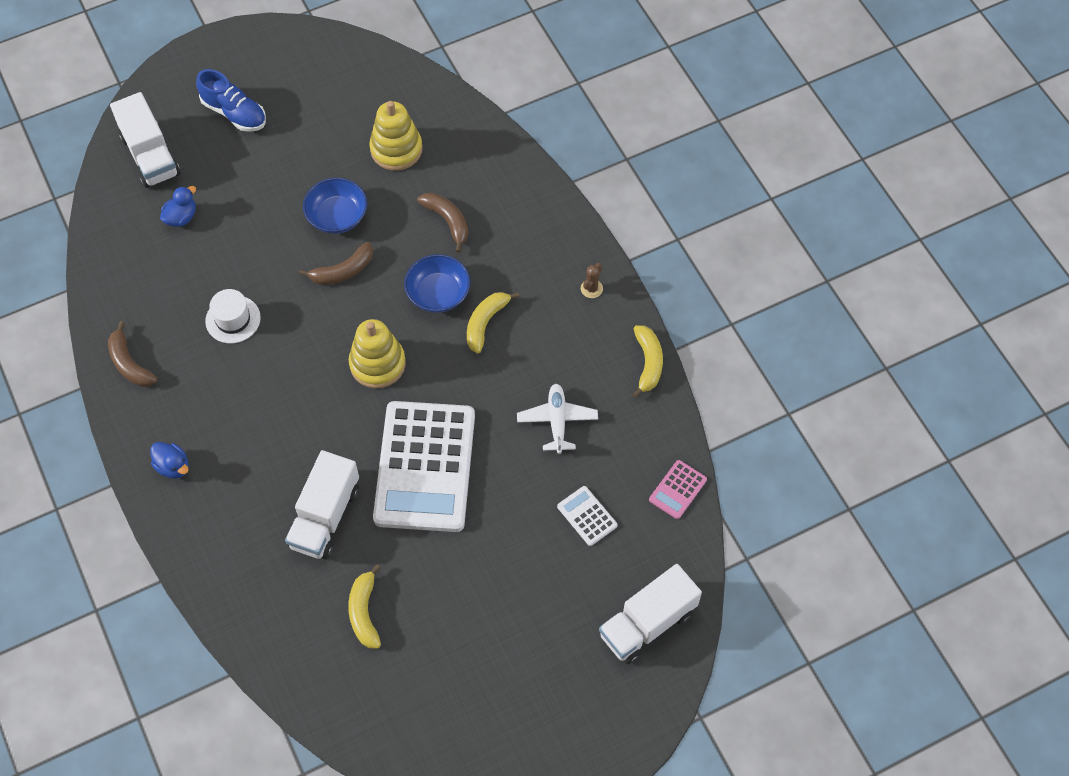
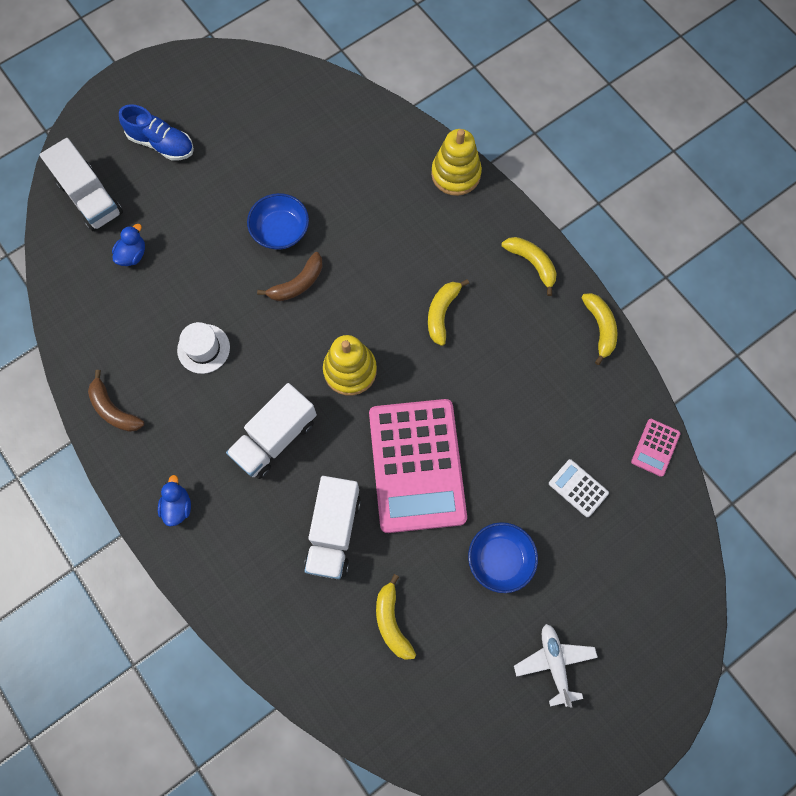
camera: 10 degrees left, 10 degrees up
blue duck [151,442,189,479] -> blue duck turned 120 degrees counterclockwise [158,475,191,527]
yellow stacking toy [369,101,422,170] -> yellow stacking toy moved to [431,129,482,196]
white calculator [373,401,475,532] -> pink calculator [369,399,467,533]
blue bowl [404,254,471,313] -> blue bowl moved to [468,522,538,593]
brown banana [417,193,468,253] -> none
white plane [517,384,598,454] -> white plane moved to [514,624,598,708]
brown cactus [581,263,603,298] -> yellow banana [502,237,557,296]
white truck [599,564,702,664] -> white truck moved to [226,383,317,479]

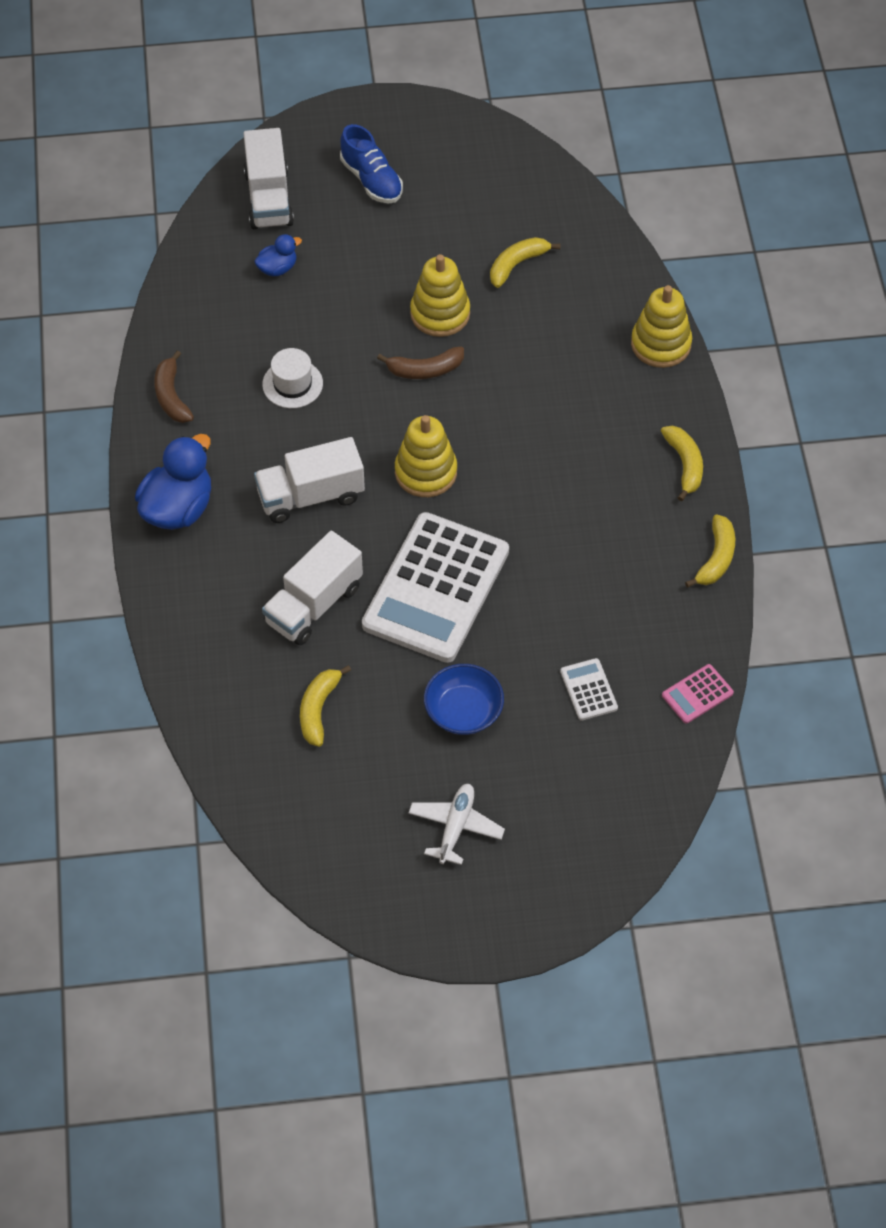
camera: 30 degrees right, 15 degrees down
blue duck [158,475,191,527] -> blue duck [135,434,211,530], size x1.91
blue bowl [247,193,309,250] -> yellow stacking toy [410,254,470,337]
pink calculator [369,399,467,533] -> white calculator [362,512,509,663]
yellow banana [428,279,469,346] -> yellow banana moved to [490,237,561,288]

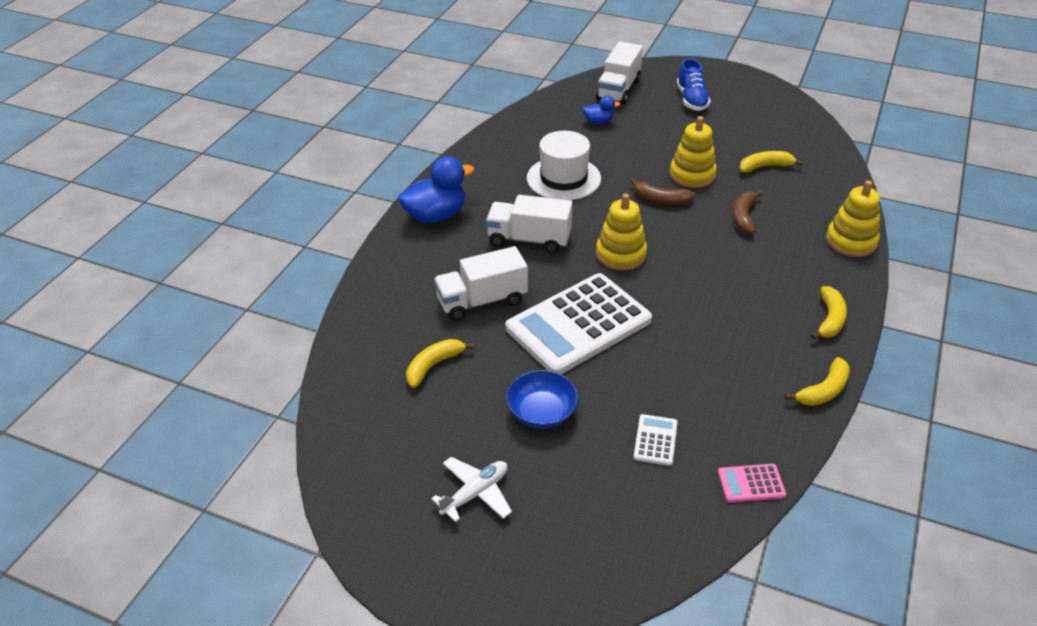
camera: 30 degrees right, 15 degrees down
brown banana [154,350,194,423] -> brown banana moved to [732,190,763,234]
white hat [262,348,323,408] -> white hat [527,131,601,200], size x1.64

